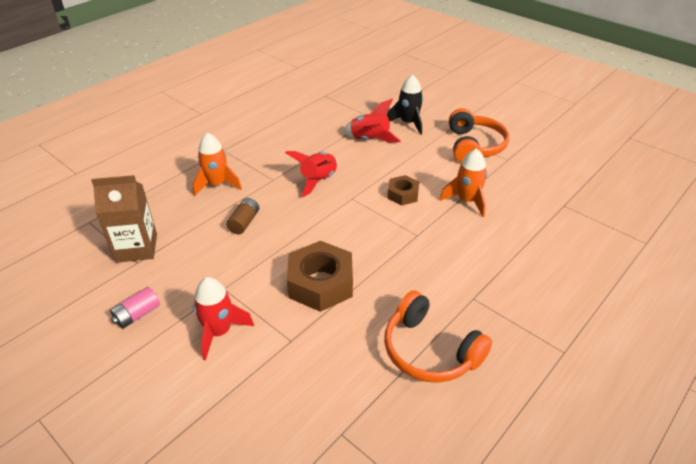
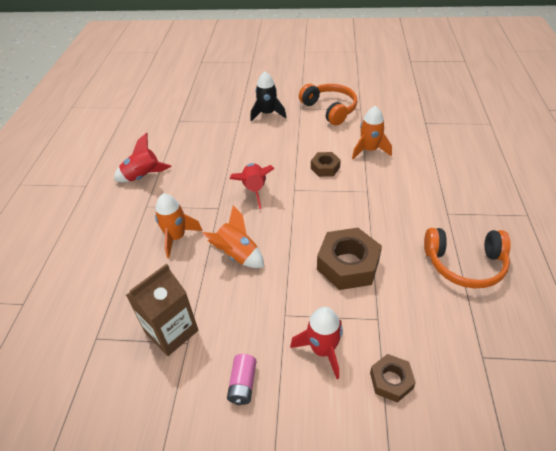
camera: 35 degrees left, 5 degrees up
brown battery [226,198,259,234] -> orange rocket [202,205,264,268]
red rocket [343,99,401,143] -> red rocket moved to [114,133,172,183]
none -> brown nut [370,354,416,403]

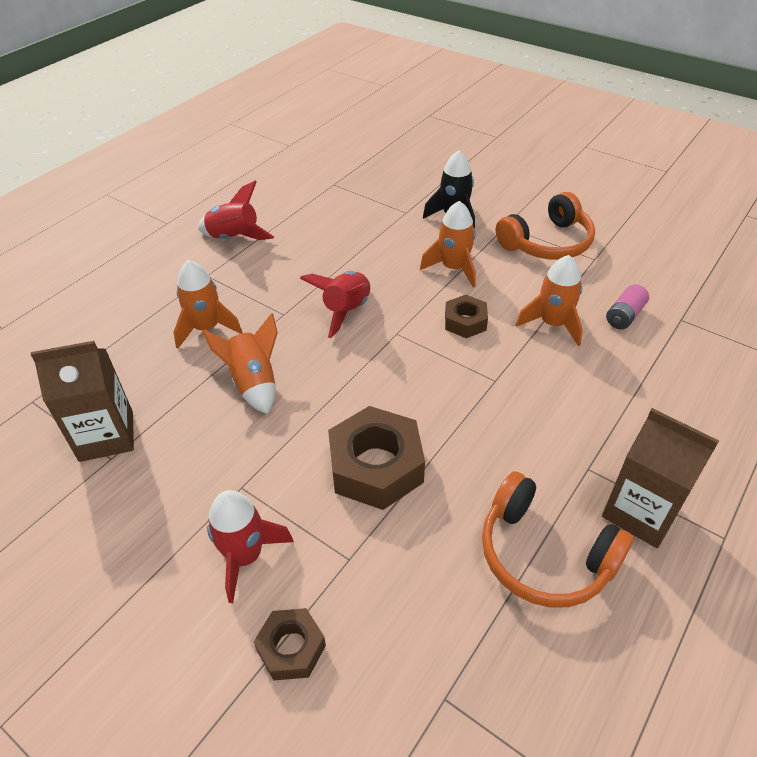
camera: 30 degrees right, 0 degrees up
pink battery [227,354,257,405] -> pink battery moved to [606,284,649,329]
orange headphones [299,84,357,125] -> orange headphones turned 60 degrees clockwise [496,192,595,260]
none -> orange rocket [420,201,476,288]
none -> brown carton [602,408,719,548]

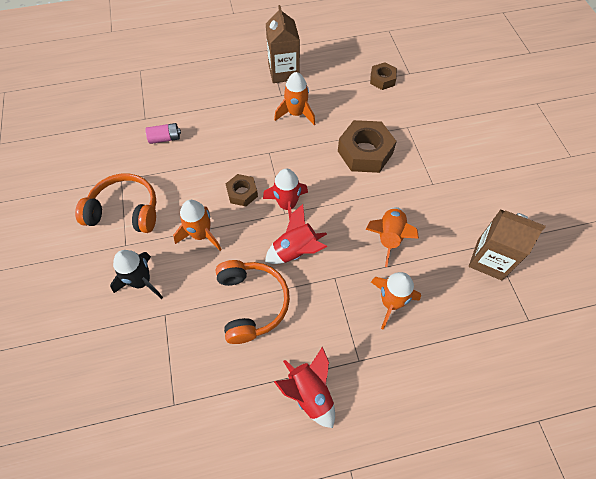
camera: 140 degrees left, 15 degrees up
red rocket [207,490,294,603] -> red rocket moved to [263,169,308,220]
brown nut [254,608,326,680] -> brown nut moved to [370,62,397,90]
orange headphones [482,471,634,608] -> orange headphones moved to [216,260,290,344]
orange rocket [516,255,583,346] -> orange rocket moved to [274,72,315,125]

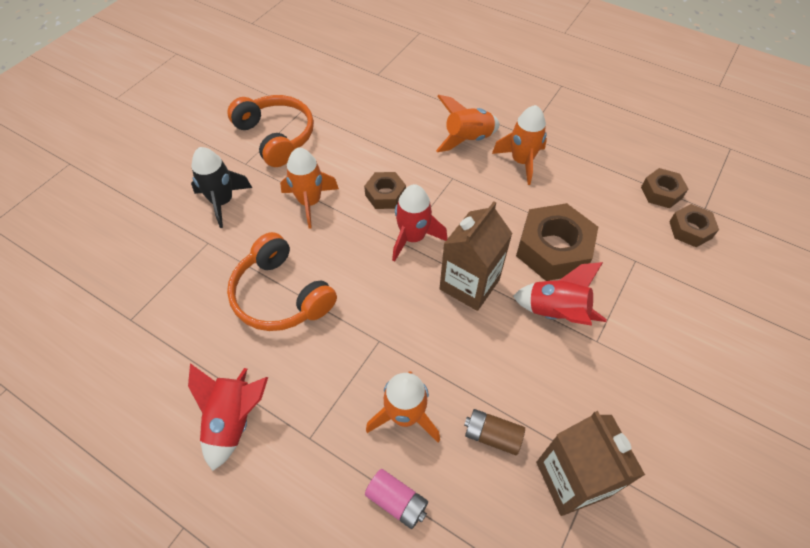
camera: 45 degrees right, 5 degrees down
pink battery [145,123,181,144] -> pink battery moved to [365,469,428,529]
orange headphones [216,260,290,344] -> orange headphones turned 105 degrees clockwise [227,232,337,331]
red rocket [265,204,327,264] -> red rocket moved to [513,262,607,326]
brown carton [266,5,300,83] -> brown carton moved to [440,201,513,311]
orange rocket [365,207,419,267] -> orange rocket moved to [436,95,500,152]
none -> brown battery [464,409,525,455]
none -> brown nut [669,204,719,247]

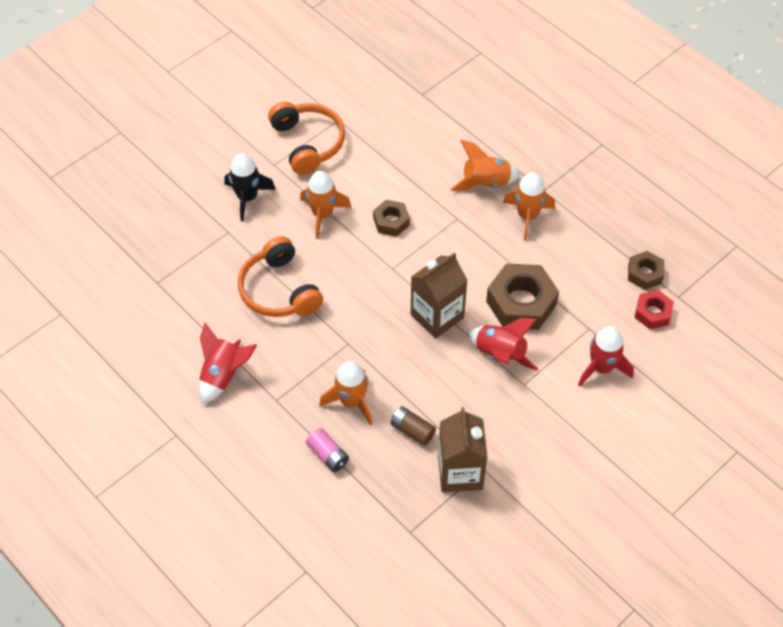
camera: 15 degrees right, 0 degrees up
red rocket [392,184,448,262] -> red rocket moved to [578,327,634,386]
brown nut [669,204,719,247] -> red nut [634,290,674,329]

